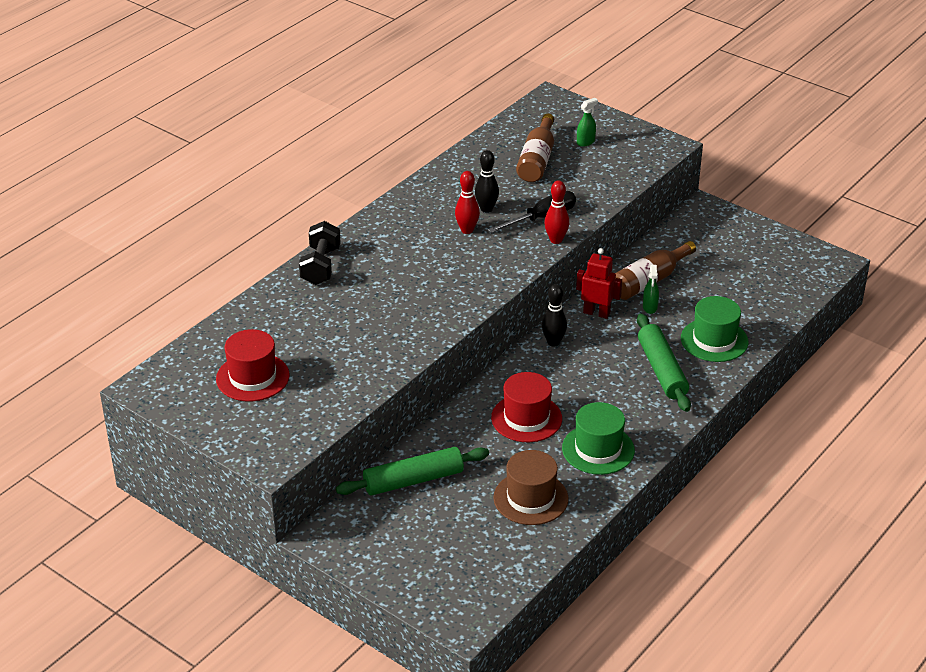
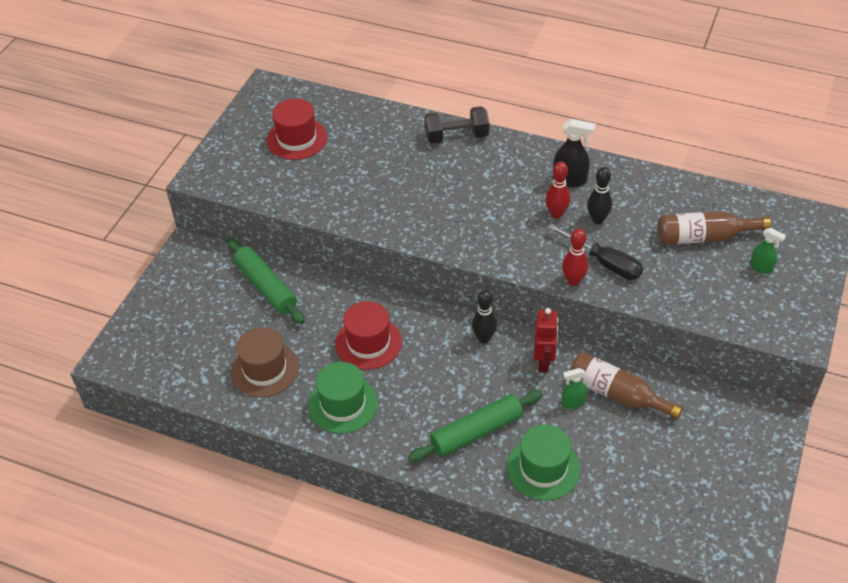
camera: 75 degrees right, 10 degrees up
none -> black spray bottle [553,119,595,187]

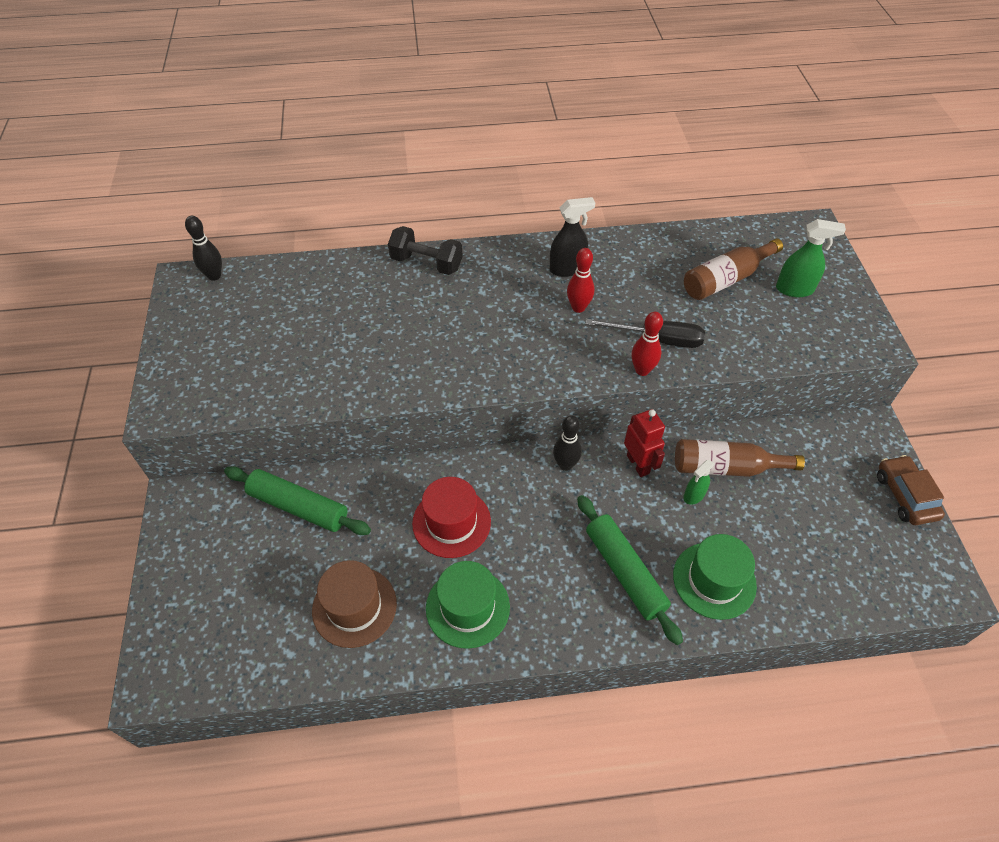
camera: 30 degrees left, 5 degrees up
red hat [266,99,327,160] -> none
green rolling pin [408,390,543,462] -> green rolling pin turned 60 degrees counterclockwise [577,495,683,645]
black dumbbell [425,106,489,144] -> black dumbbell turned 60 degrees clockwise [388,226,463,275]
black bowling pin [587,167,612,224] -> black bowling pin moved to [185,216,222,281]
green spray bottle [750,228,786,274] -> green spray bottle [776,219,846,297], size x1.54
none -> brown car [877,455,945,525]

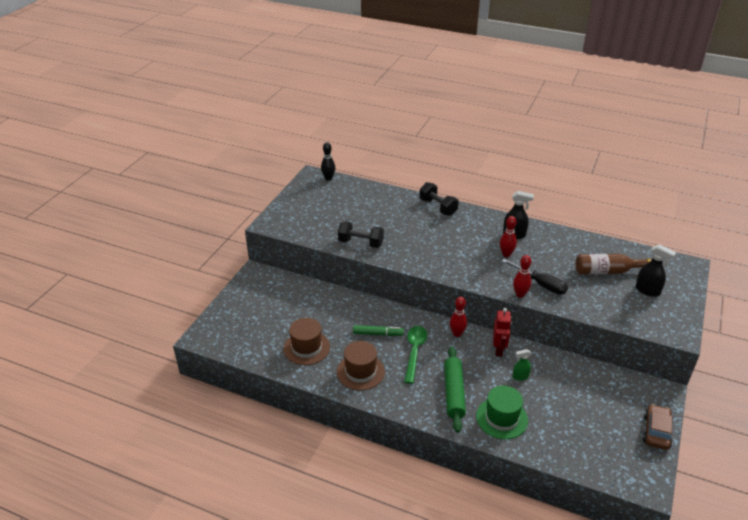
camera: 30 degrees right, 15 degrees down
green rolling pin [224,466,371,535] -> none
red hat [412,477,491,558] -> green marker [353,325,404,336]
green hat [426,561,510,649] -> brown hat [337,341,385,390]
black bowling pin [553,415,582,471] -> red bowling pin [450,297,467,337]
brown bottle [675,439,805,477] -> none
green spray bottle [776,219,846,297] -> black spray bottle [636,244,676,297]
none -> black dumbbell [338,221,384,248]
none -> green spoon [404,326,427,384]

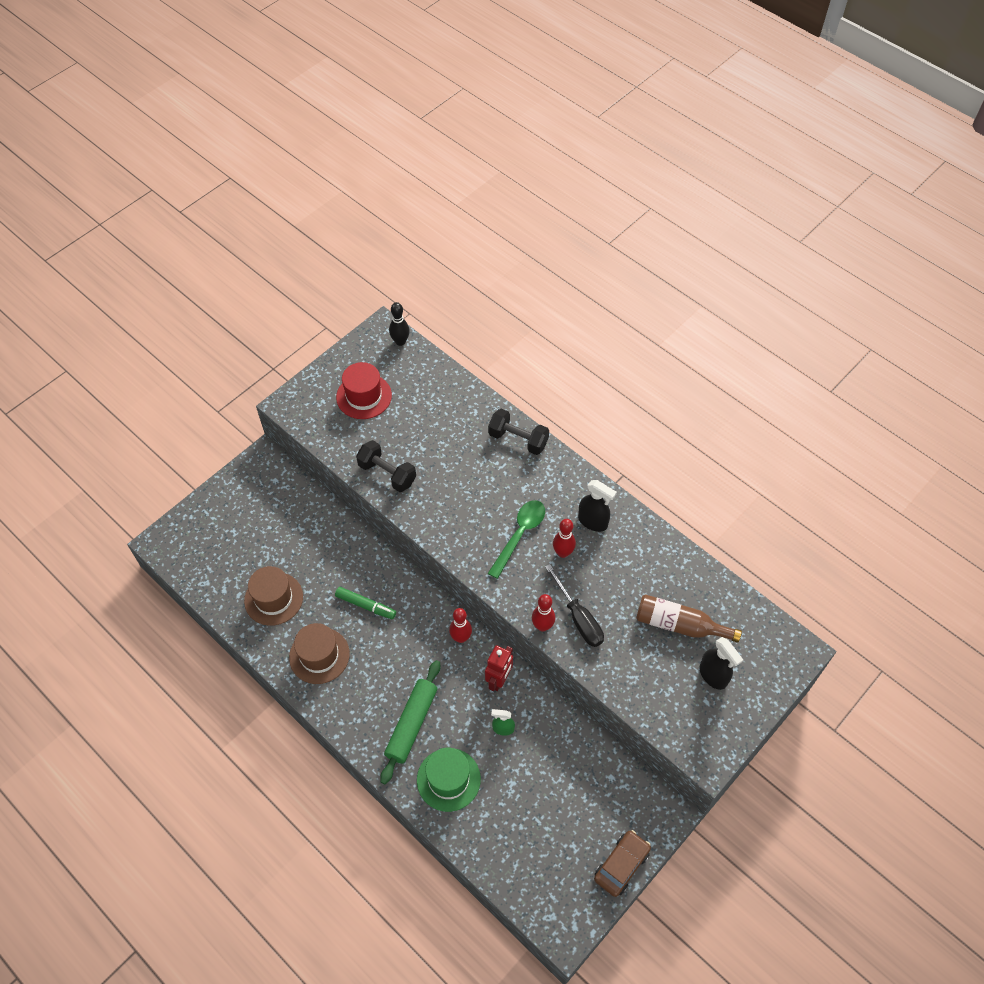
camera: 20 degrees right, 20 degrees up
green spoon [404,326,427,384] -> green spoon moved to [488,500,545,579]
black dumbbell [419,182,459,216] -> black dumbbell turned 45 degrees counterclockwise [488,409,549,455]
none -> red hat [336,362,392,419]

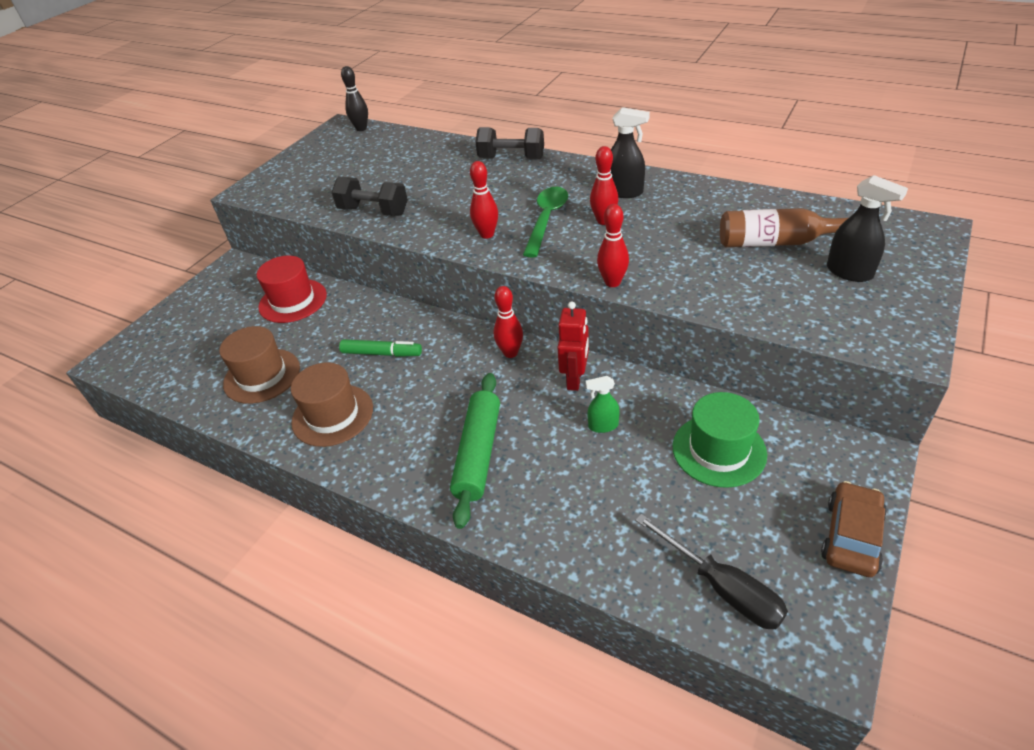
camera: 10 degrees left, 15 degrees down
red hat [336,362,392,419] -> red hat moved to [257,255,327,323]
green hat [417,748,481,812] -> green hat moved to [673,392,767,488]
black screwdriver [545,564,604,647] -> black screwdriver moved to [635,514,788,629]
none -> red bowling pin [470,161,498,239]

